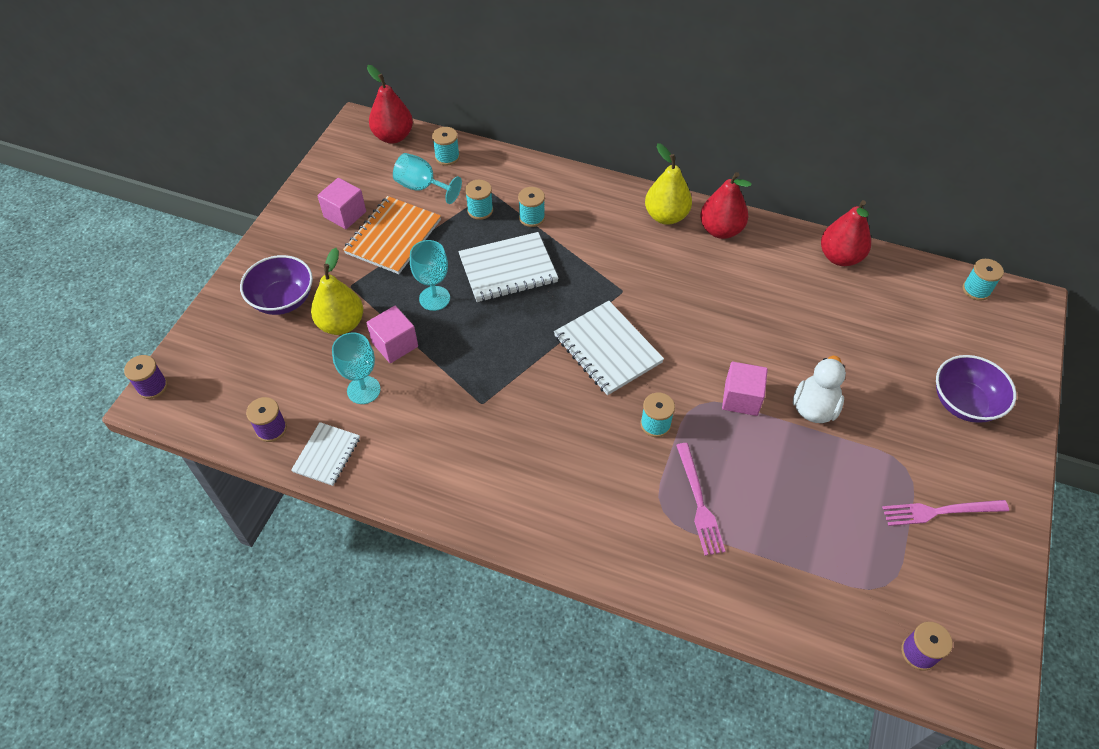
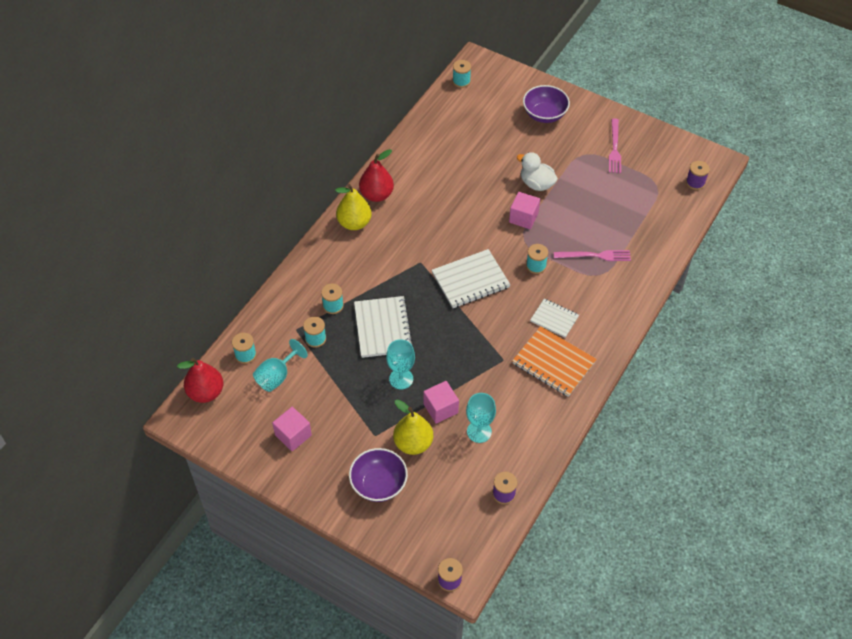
camera: 80 degrees left, 0 degrees up
white notebook [291,422,360,486] -> white notebook moved to [530,299,579,338]
orange notebook [343,196,441,274] -> orange notebook moved to [512,326,597,397]
red pear [821,200,871,266] -> none

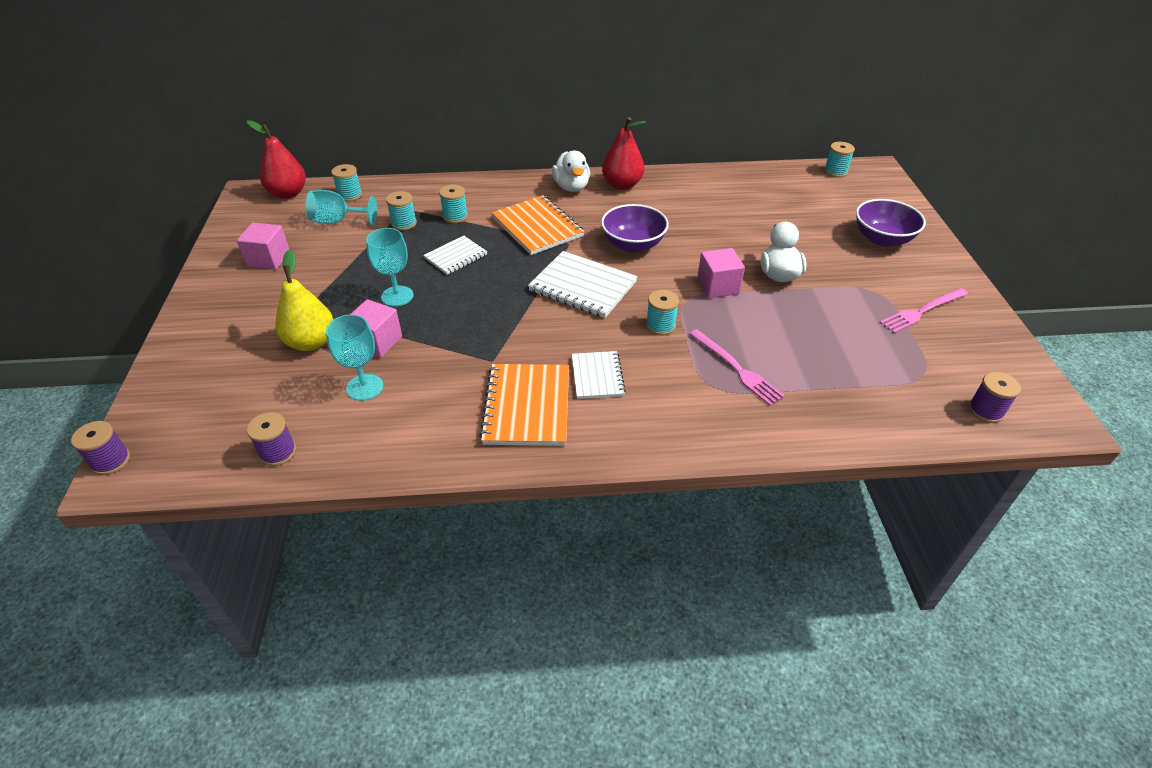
camera: 55 degrees right, 10 degrees down
yellow pear [335,184,372,230] -> white duck [552,151,590,192]
purple bowl [349,448,408,502] -> purple bowl moved to [601,204,669,253]
white notebook [354,296,414,358] -> white notebook [423,236,487,275], size x0.61
none -> orange notebook [491,195,585,255]

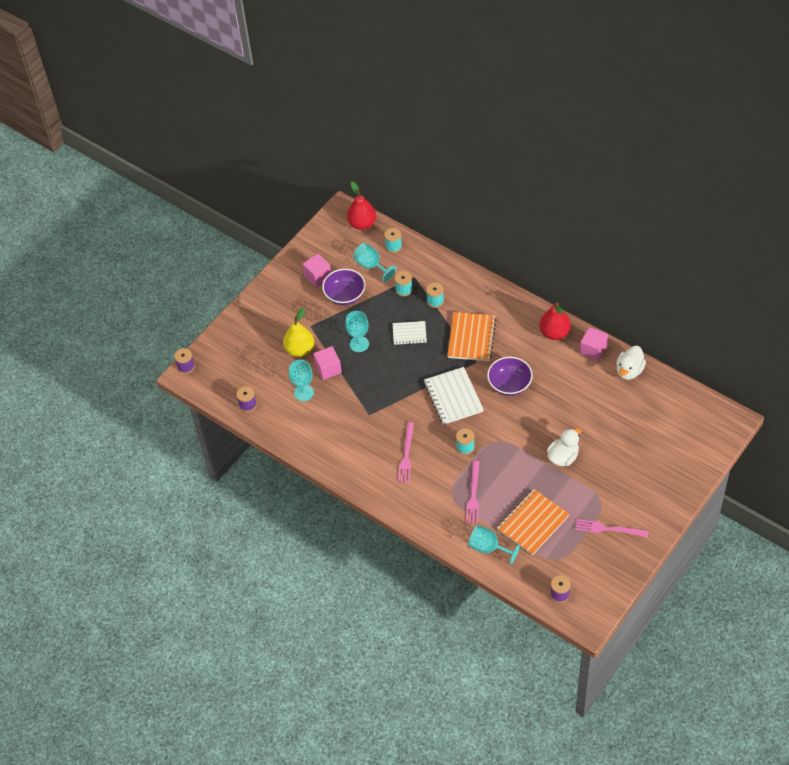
camera: 45 degrees right, 10 degrees up
orange notebook [479,364,569,446] -> orange notebook moved to [497,489,570,555]
white duck [552,151,590,192] -> white duck moved to [616,346,646,380]
white notebook [572,351,626,399] -> pink fork [397,422,414,483]
pink cube [697,248,745,298] -> pink cube moved to [580,327,608,361]
turquoise spool [824,142,855,178] -> none
purple bowl [856,199,926,247] -> purple bowl moved to [322,269,365,305]
none -> turquoise goblet [468,525,520,564]

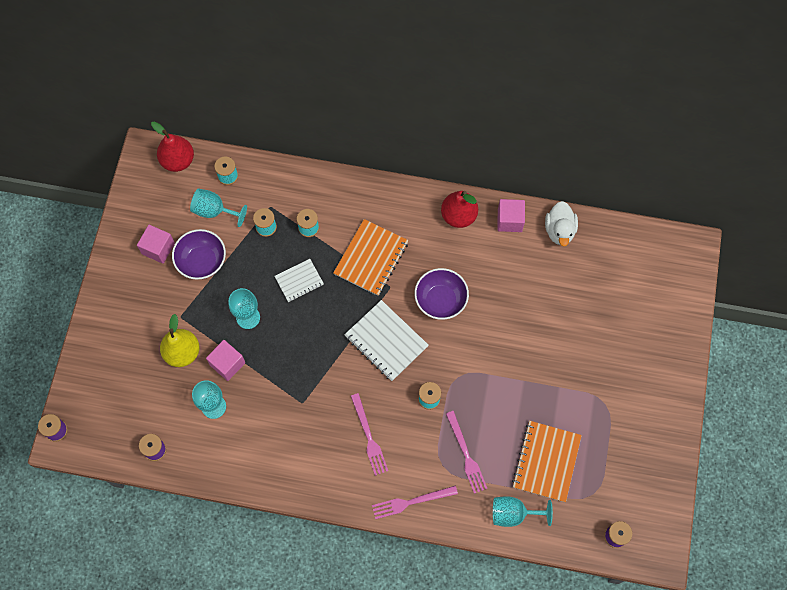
camera: 30 degrees left, 15 degrees up
orange notebook [447,312,496,361] -> orange notebook turned 45 degrees clockwise [333,219,409,296]
white duck [547,428,581,466] -> none
pink fork [575,519,649,537] -> pink fork moved to [372,486,458,519]

